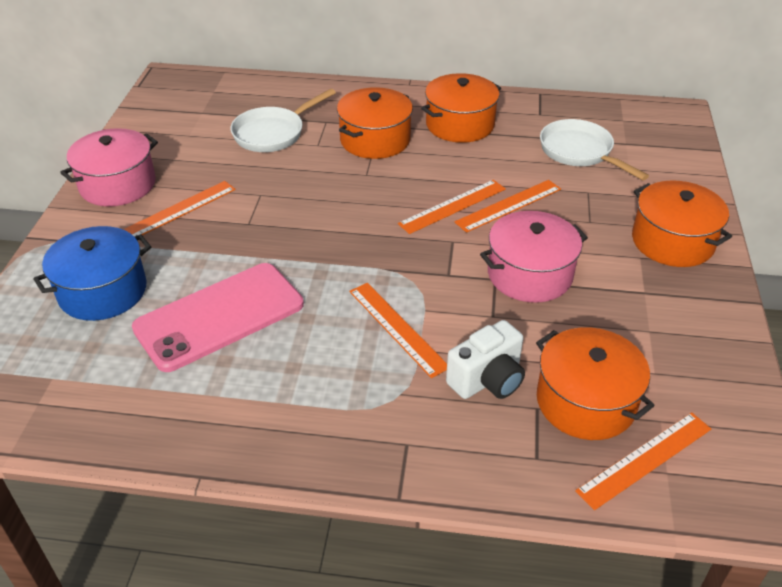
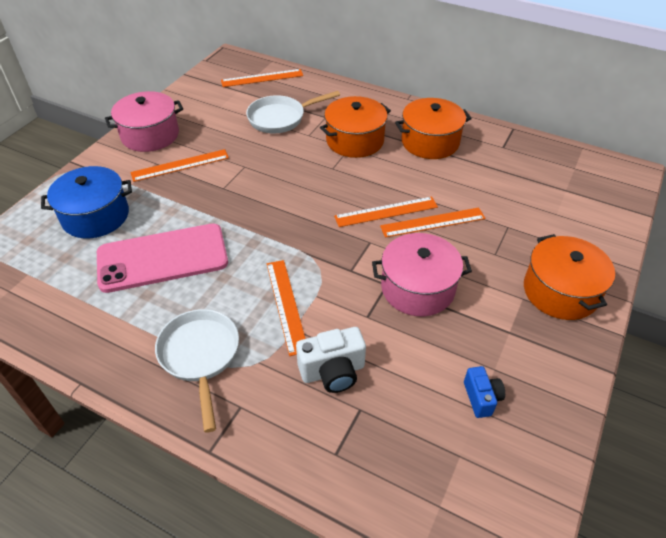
camera: 20 degrees right, 5 degrees up
orange pot [536,327,655,440] -> none
white pan [540,119,649,180] -> white pan moved to [155,309,239,433]
orange ruler [575,412,711,510] -> orange ruler moved to [221,69,303,87]
none -> blue camera [464,366,505,418]

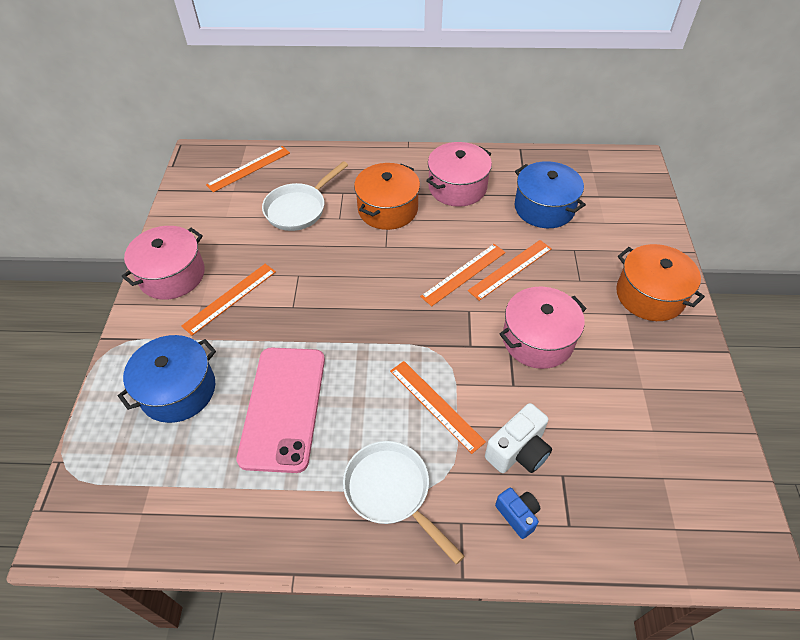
camera: 25 degrees left, 5 degrees up
pink phone [97,224,228,293] -> pink phone turned 45 degrees counterclockwise [237,348,325,473]
orange pot [395,98,472,159] -> pink pot [426,142,492,207]
blue camera [464,366,505,418] -> blue camera moved to [495,488,540,539]
none -> blue pot [515,161,586,228]

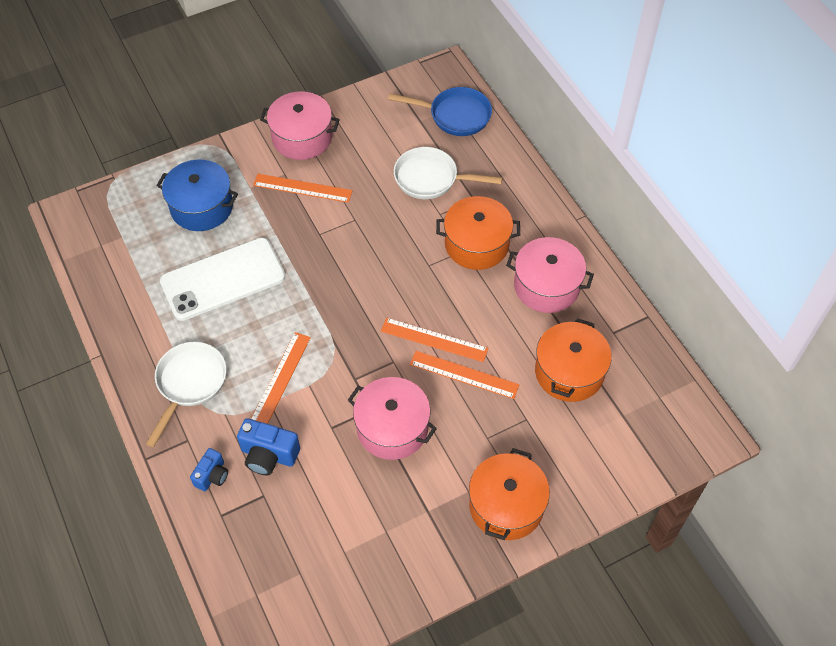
camera: 60 degrees right, 5 degrees up
orange ruler [206,146,290,193] -> blue pan [388,87,492,136]
pink phone [237,348,325,473] -> white phone [160,238,285,321]
white camera [485,403,552,473] -> blue camera [237,418,300,475]
blue pot [515,161,586,228] -> orange pot [535,318,612,402]

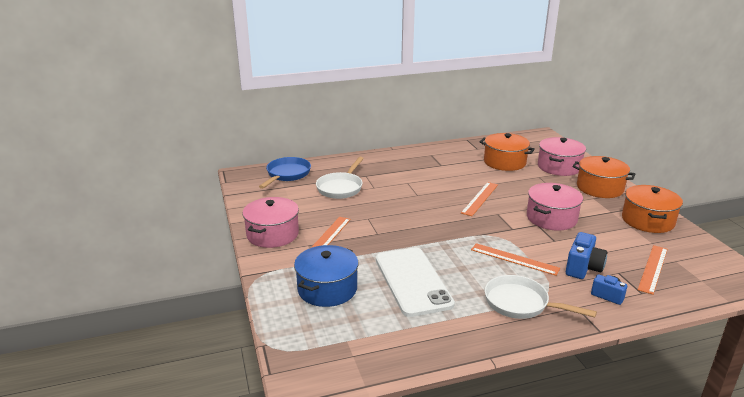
camera: 80 degrees left, 30 degrees down
orange ruler [410,351,520,399] -> orange ruler moved to [638,245,668,295]
orange pot [436,196,520,270] -> orange pot moved to [622,185,683,233]
pink pot [506,237,594,313] -> pink pot moved to [538,137,586,176]

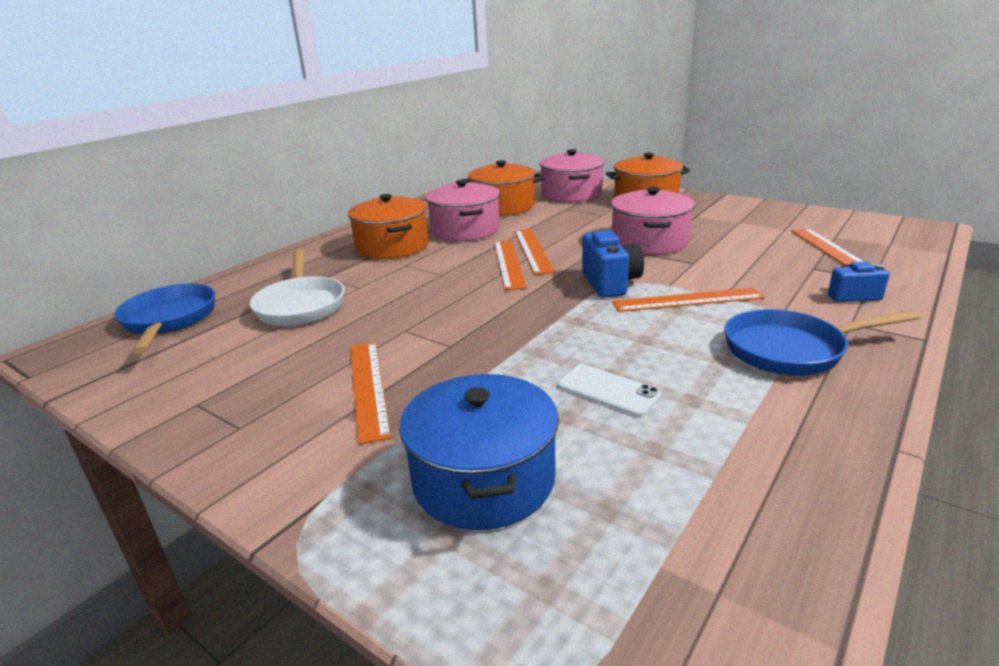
camera: 35 degrees left, 0 degrees up
pink pot [243,197,299,248] -> pink pot moved to [425,180,500,241]
white phone [376,248,455,317] -> white phone [558,364,662,417], size x0.46
white pan [484,275,597,319] -> blue pan [725,309,920,376]
blue camera [566,232,607,279] -> blue camera moved to [582,230,644,298]
orange pot [622,185,683,233] -> orange pot moved to [348,194,428,259]
none -> orange ruler [494,240,527,290]

